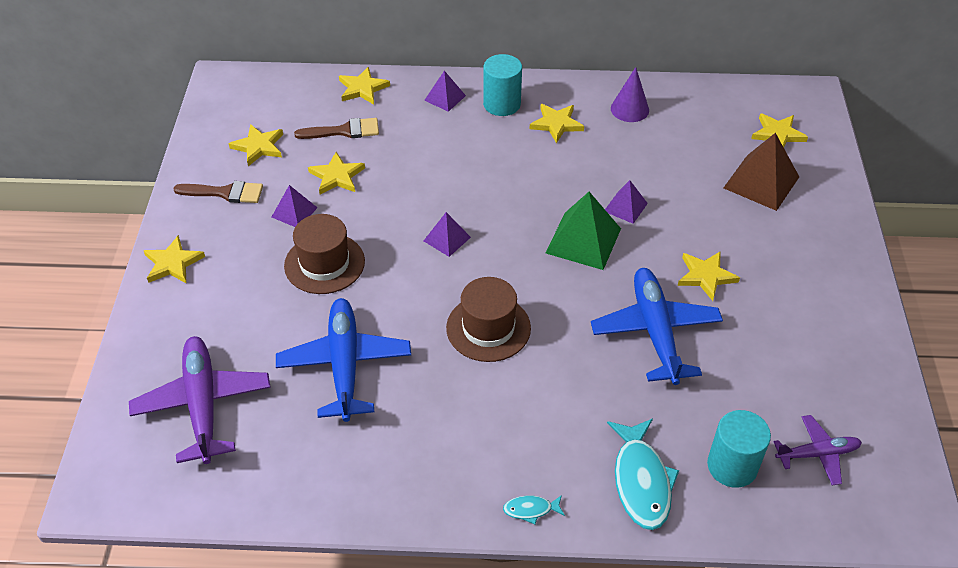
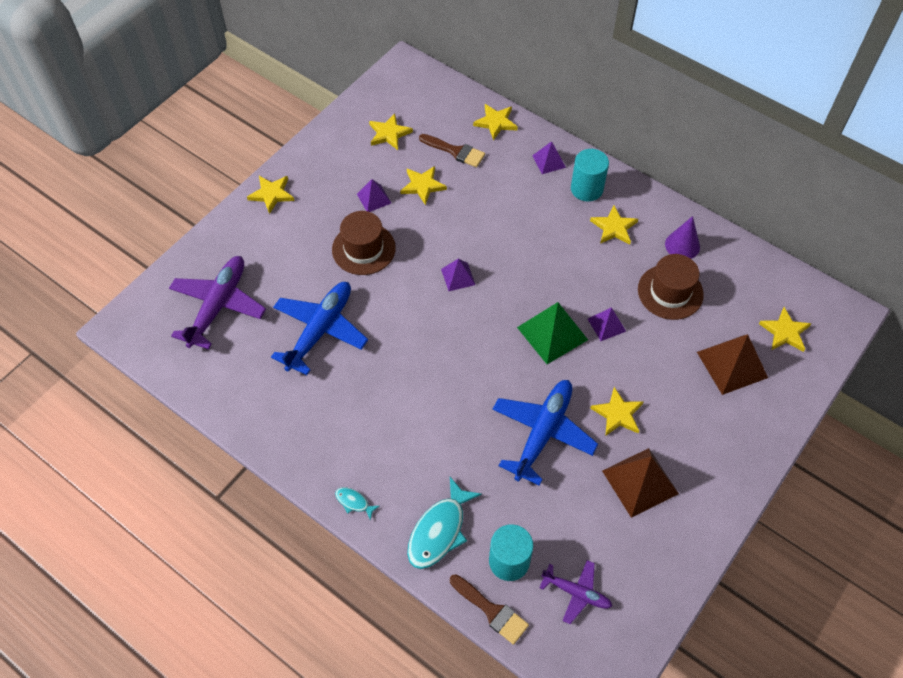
camera: 35 degrees right, 10 degrees up
brown brush [173,181,263,203] -> brown brush moved to [450,574,529,645]
brown hat [446,277,531,362] -> brown hat moved to [638,254,704,320]
none -> brown pyramid [602,448,679,518]

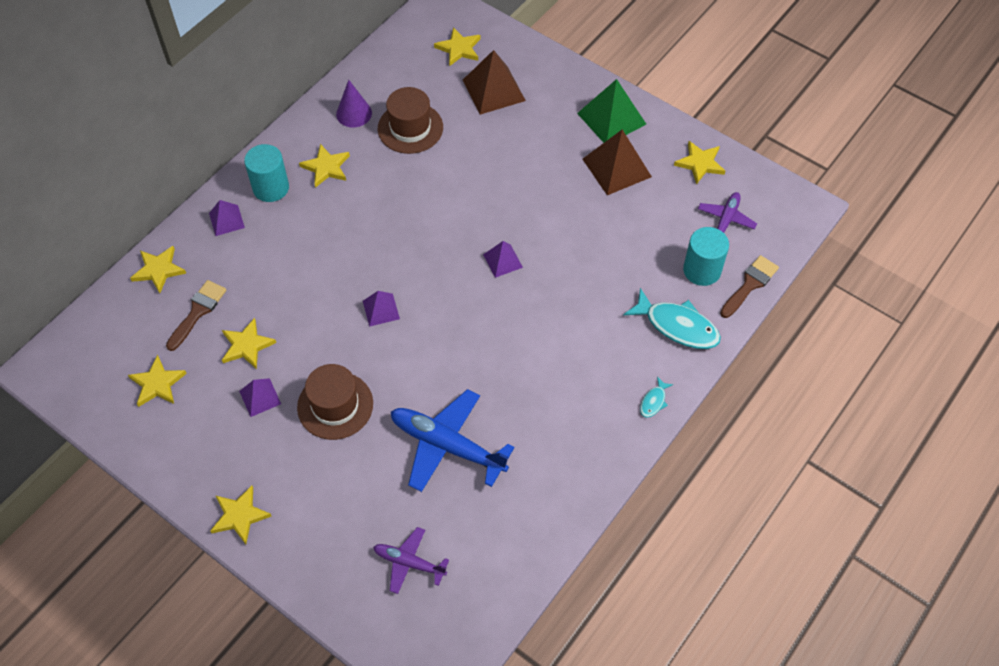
camera: 90 degrees left, 0 degrees up
purple plane [169,256,266,350] -> purple plane [373,527,449,594], size x0.56
blue plane [492,380,598,486] -> none
green pyramid [517,302,588,364] -> green pyramid moved to [577,79,646,143]
purple pyramid [588,307,626,341] -> purple pyramid moved to [483,241,523,278]
yellow star [590,387,643,436] -> yellow star moved to [674,141,725,185]

